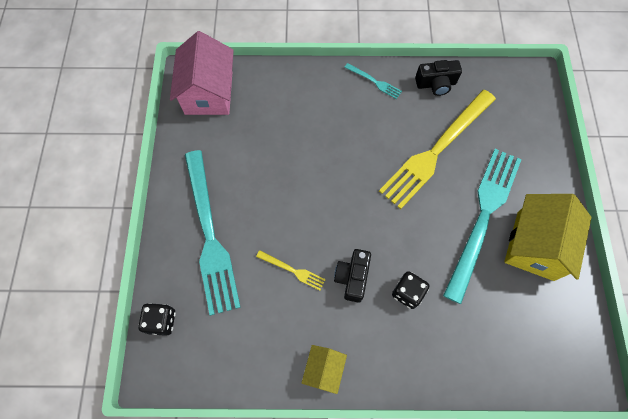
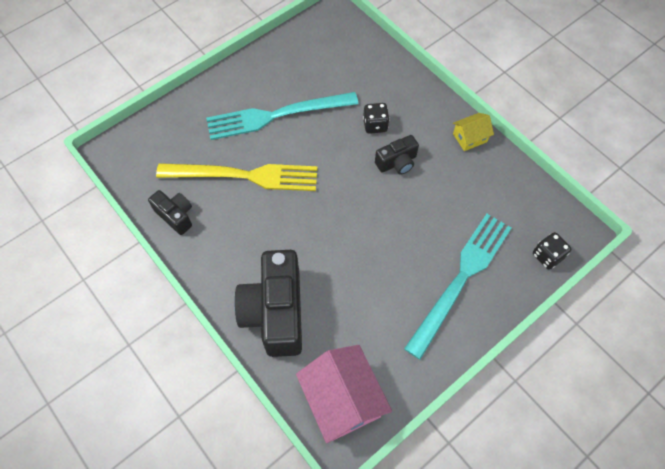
camera: 130 degrees left, 5 degrees down
pink house [170,31,234,115] -> pink house turned 75 degrees counterclockwise [296,345,392,443]
yellow fork [256,250,326,290] -> none
turquoise fork [344,63,402,99] -> none
yellow house [504,194,591,281] -> none
none -> black camera [234,250,302,357]

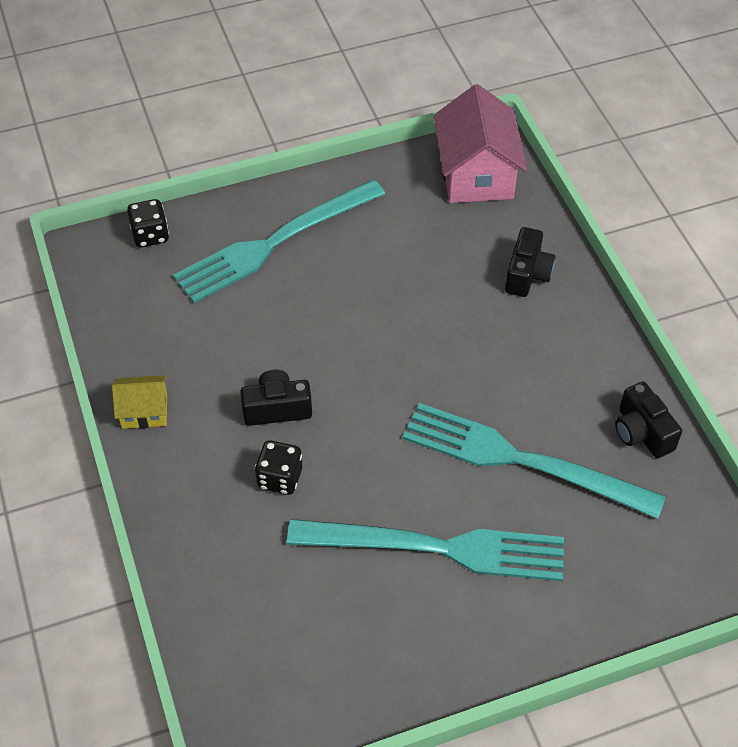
camera: 160 degrees left, 10 degrees down
yellow fork [156,163,318,191] -> turquoise fork [403,403,666,519]
black camera [234,250,302,357] -> black camera [505,227,556,297], size x0.50

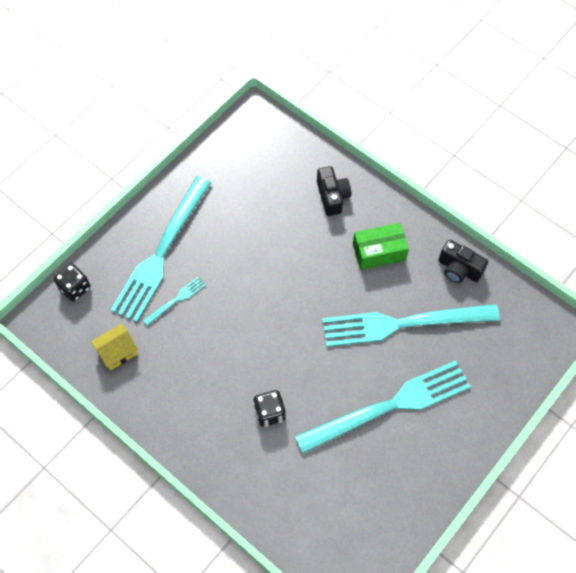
camera: 30 degrees left, 10 degrees up
yellow house [112,375,167,429] -> yellow house moved to [91,324,138,371]
black camera [240,370,312,426] -> none
pink house [434,84,527,203] -> none
none -> turquoise fork [143,277,205,326]
none -> green box [353,223,409,270]

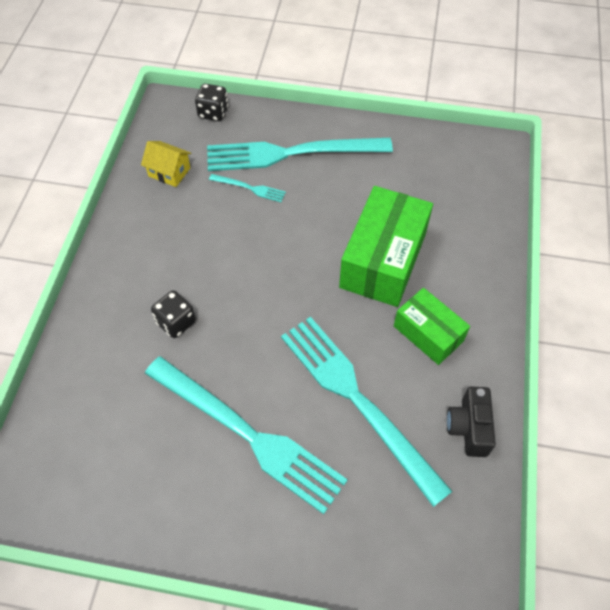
camera: 60 degrees right, 5 degrees down
black camera [317,166,351,216] -> none
none -> green box [339,186,433,307]

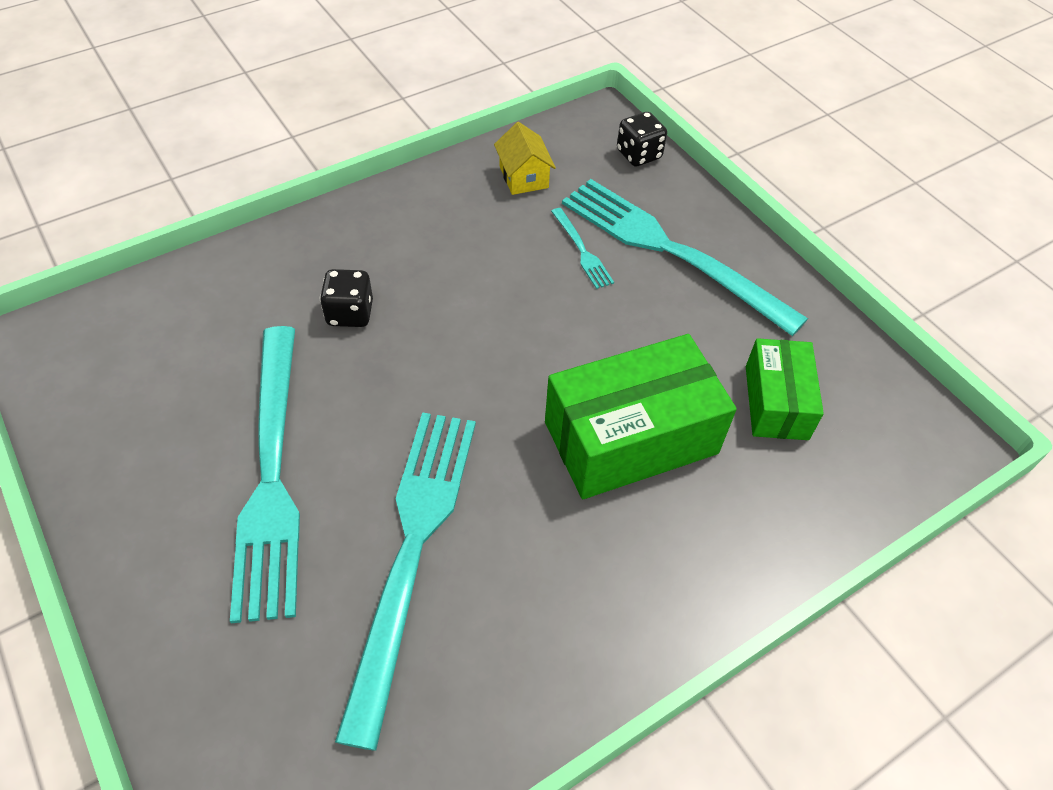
camera: 45 degrees right, 5 degrees down
green box [394,288,470,365] -> green box moved to [746,338,824,440]
black camera [447,387,496,457] -> none

